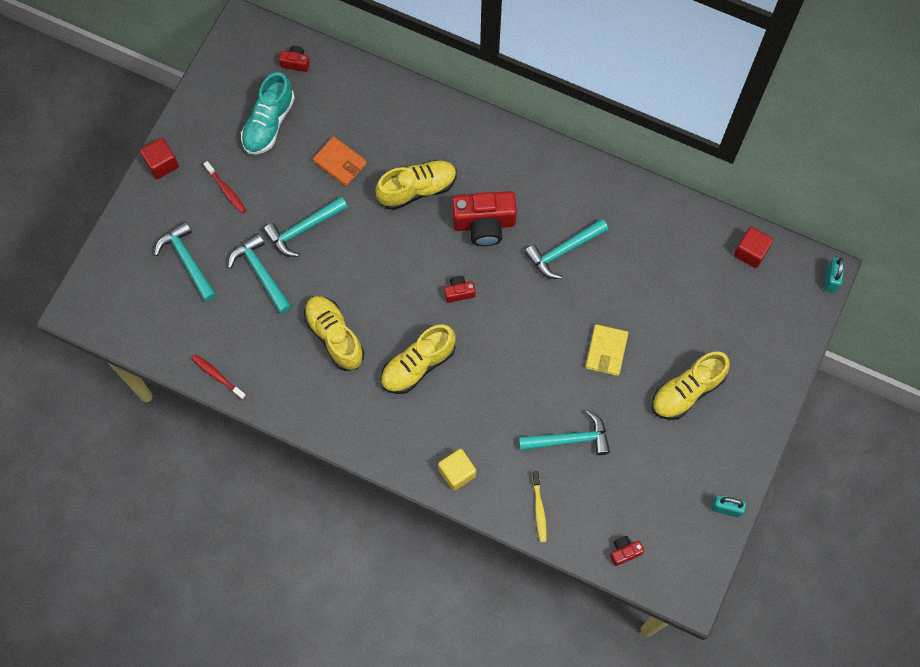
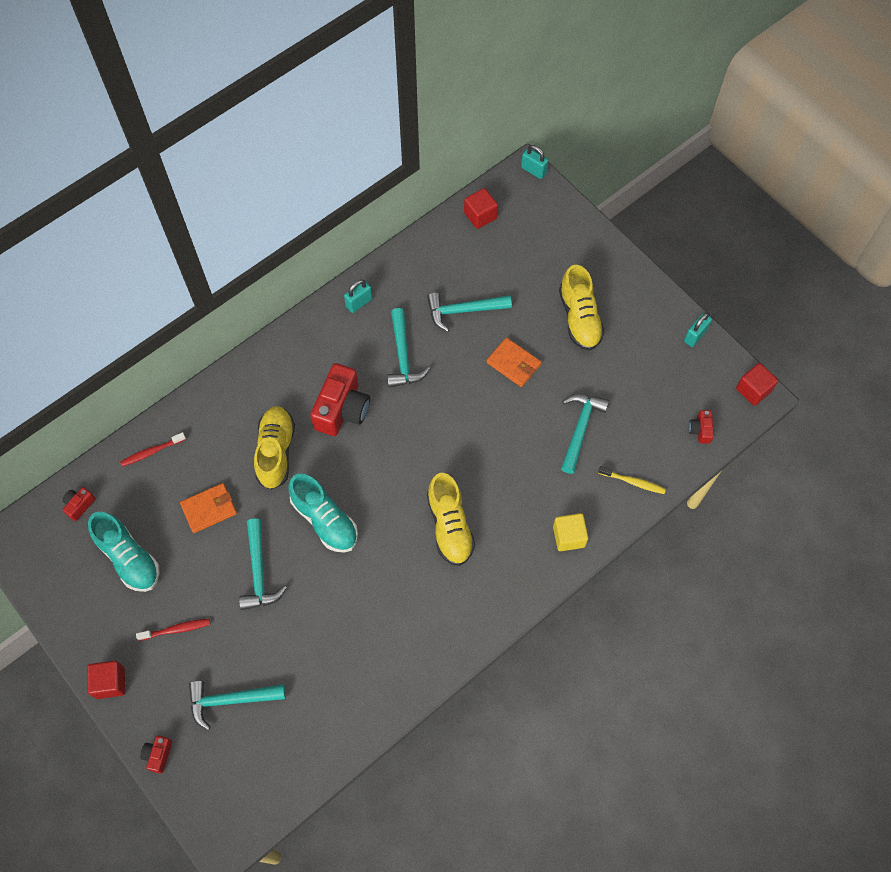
camera: 65 degrees left, 5 degrees down
red toothbrush [192,354,246,400] -> red toothbrush moved to [120,432,186,467]
turquoise hammer [228,233,292,314] -> turquoise hammer moved to [427,293,512,332]
yellow shoe [304,296,364,371] -> none
red camera [445,276,476,303] -> red camera moved to [140,736,172,774]
yellow wallet [585,324,628,376] -> orange wallet [487,337,541,387]
none -> turquoise shoe [288,474,358,553]
none -> turquoise padlock [344,280,372,313]
none -> red cube [736,363,778,406]

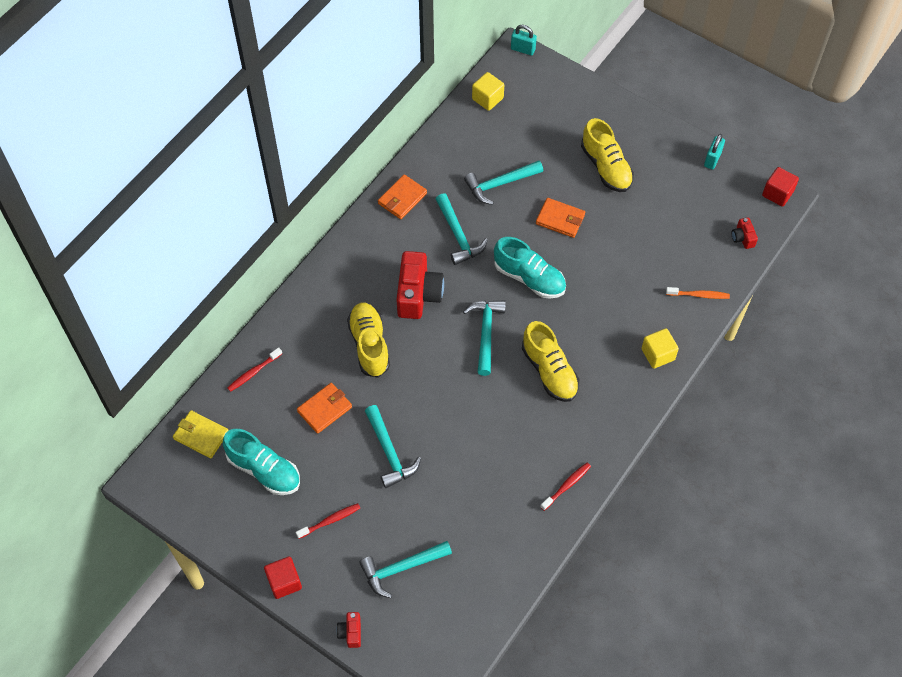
camera: 15 degrees left, 5 degrees down
red camera [62,487,96,521] -> yellow wallet [173,410,228,458]
turquoise shoe [288,474,358,553] -> turquoise shoe moved to [494,237,566,299]
turquoise padlock [344,280,372,313] -> orange wallet [378,174,427,219]
red cube [464,188,498,229] -> yellow cube [472,72,504,111]
turquoise hammer [561,394,609,474] -> turquoise hammer moved to [463,301,506,376]
yellow toothbrush [598,466,666,494] -> orange toothbrush [666,287,730,299]
none -> red toothbrush [540,463,591,511]

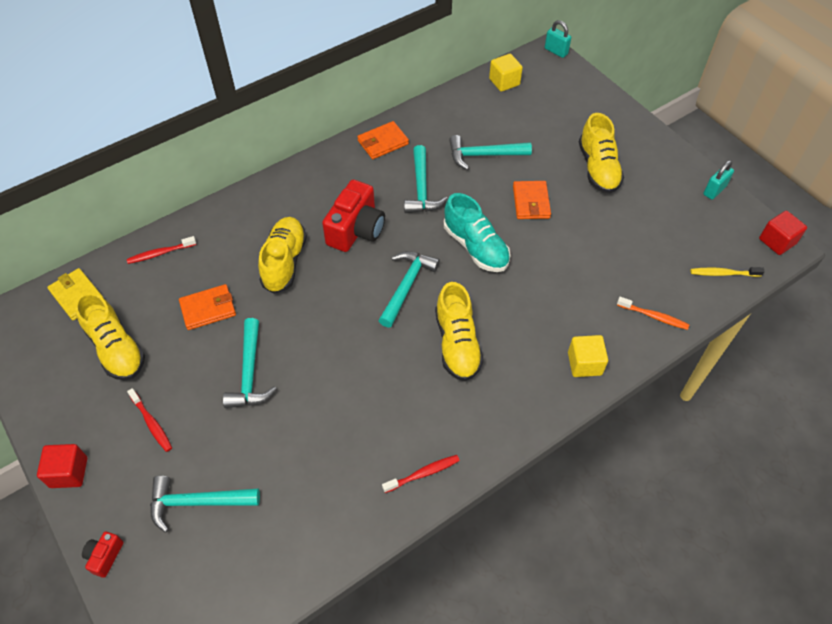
camera: 20 degrees right, 5 degrees down
turquoise shoe [223,429,300,495] -> yellow shoe [75,292,145,381]
red toothbrush [296,503,360,539] -> red toothbrush turned 60 degrees clockwise [127,388,172,452]
orange wallet [536,198,585,238] -> orange wallet turned 45 degrees clockwise [513,181,551,219]
red camera [732,217,758,249] -> yellow toothbrush [691,267,765,277]

